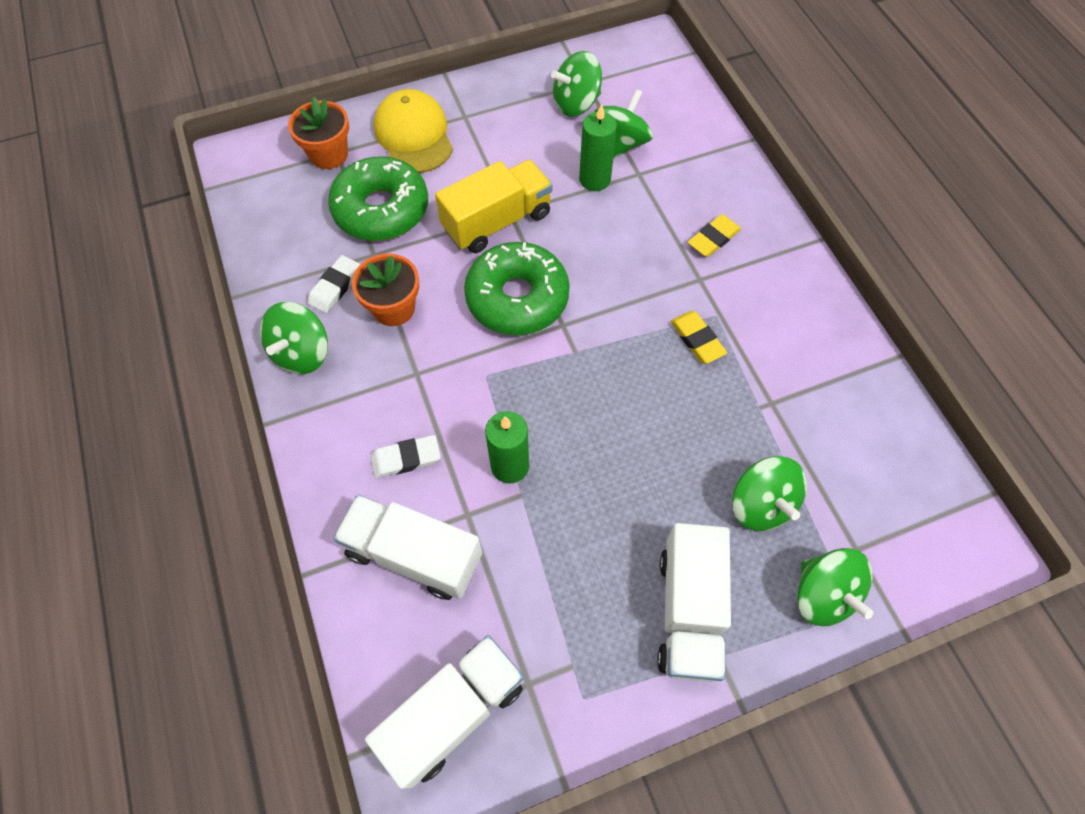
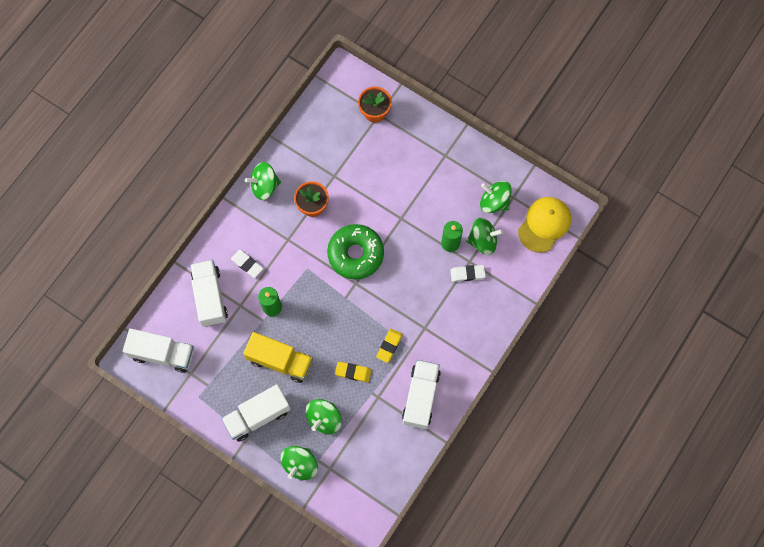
camera: 55 degrees right, 10 degrees up
white eraser [307,255,360,313] -> white eraser moved to [450,265,486,282]
green donut [328,156,428,241] -> none
yellow cap [374,89,453,173] -> yellow cap moved to [518,197,571,253]
yellow truck [435,160,553,253] -> yellow truck moved to [243,332,313,383]
yellow eraser [688,214,741,257] -> yellow eraser moved to [335,362,371,382]
none -> white truck [402,360,441,429]

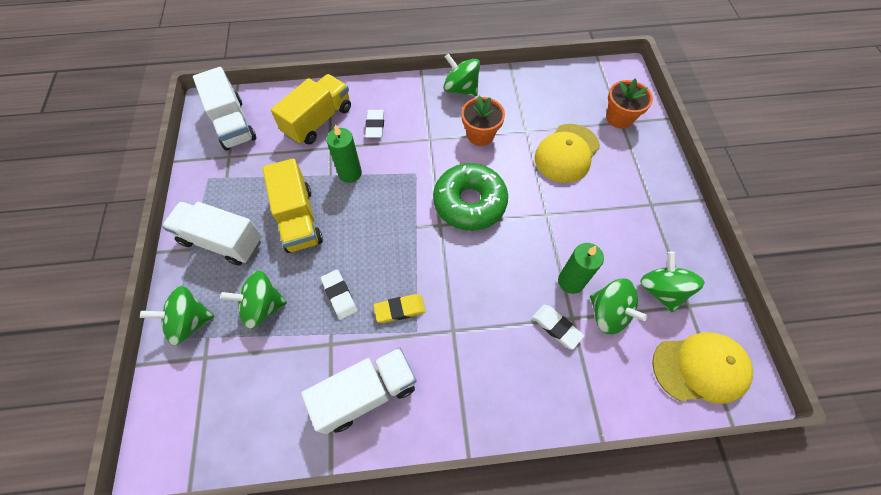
camera: 50 degrees right, 10 degrees down
white truck [190,260,228,327] -> yellow truck [271,74,351,145]
yellow eraser [335,362,371,382] -> white eraser [321,270,357,320]
none -> yellow cap [534,124,600,183]

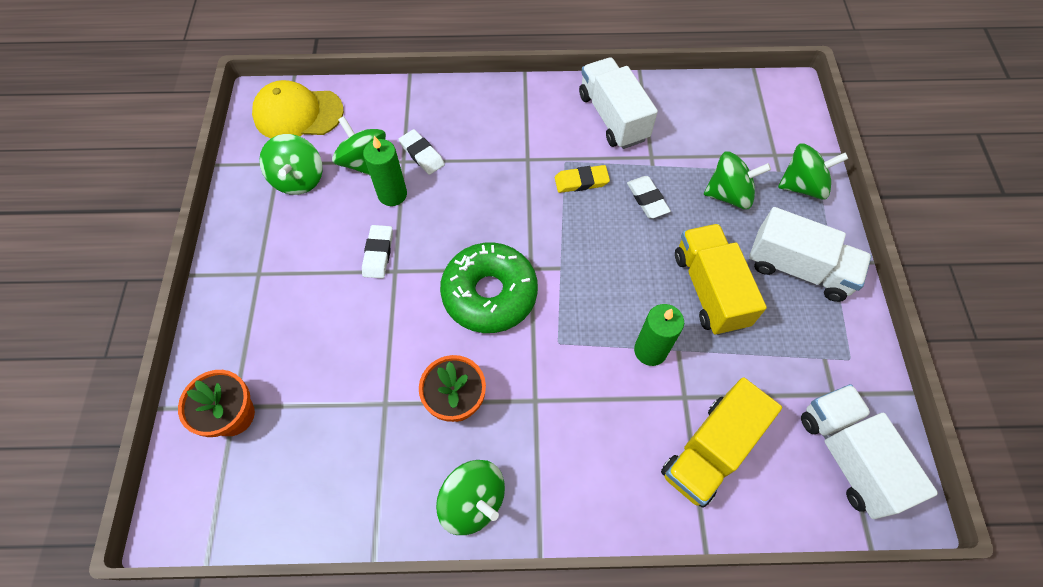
camera: 175 degrees left, 0 degrees up
white truck [301,347,416,434] -> white truck turned 90 degrees clockwise [579,57,658,149]
white eraser [365,110,384,138] -> white eraser moved to [362,225,393,279]
yellow cap [534,124,600,183] -> none

